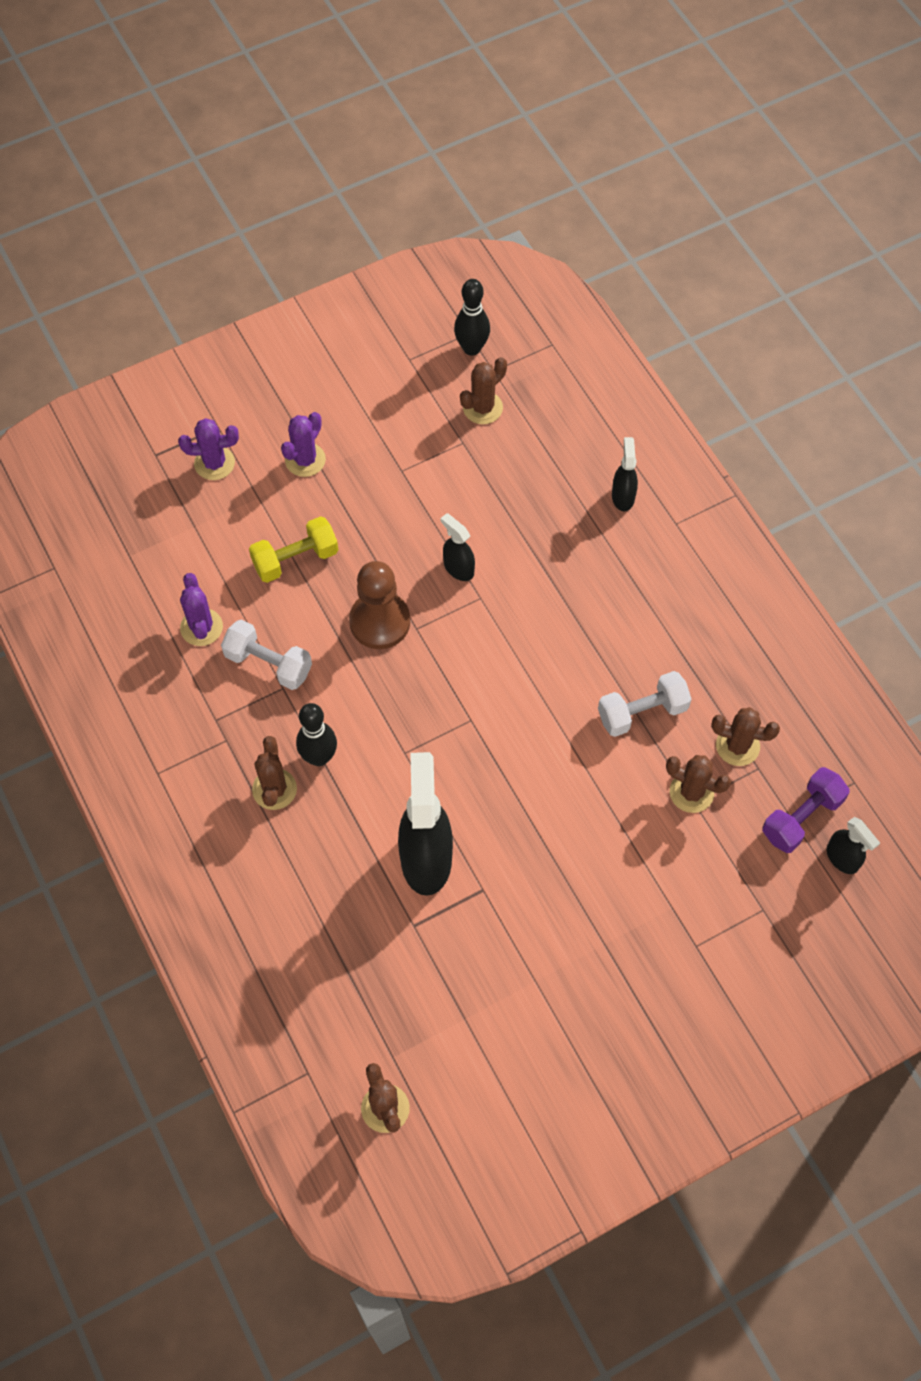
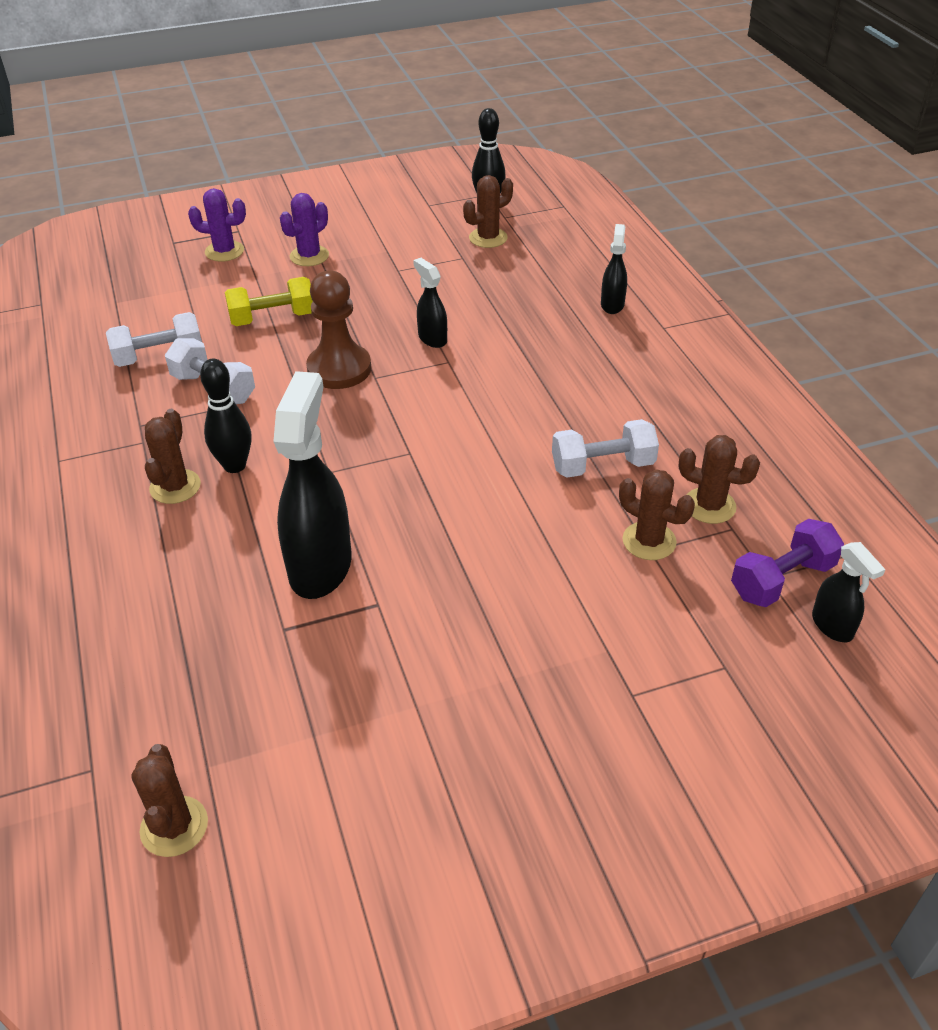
camera: 10 degrees right, 20 degrees down
purple cactus [180,573,223,646] -> white dumbbell [106,312,202,367]

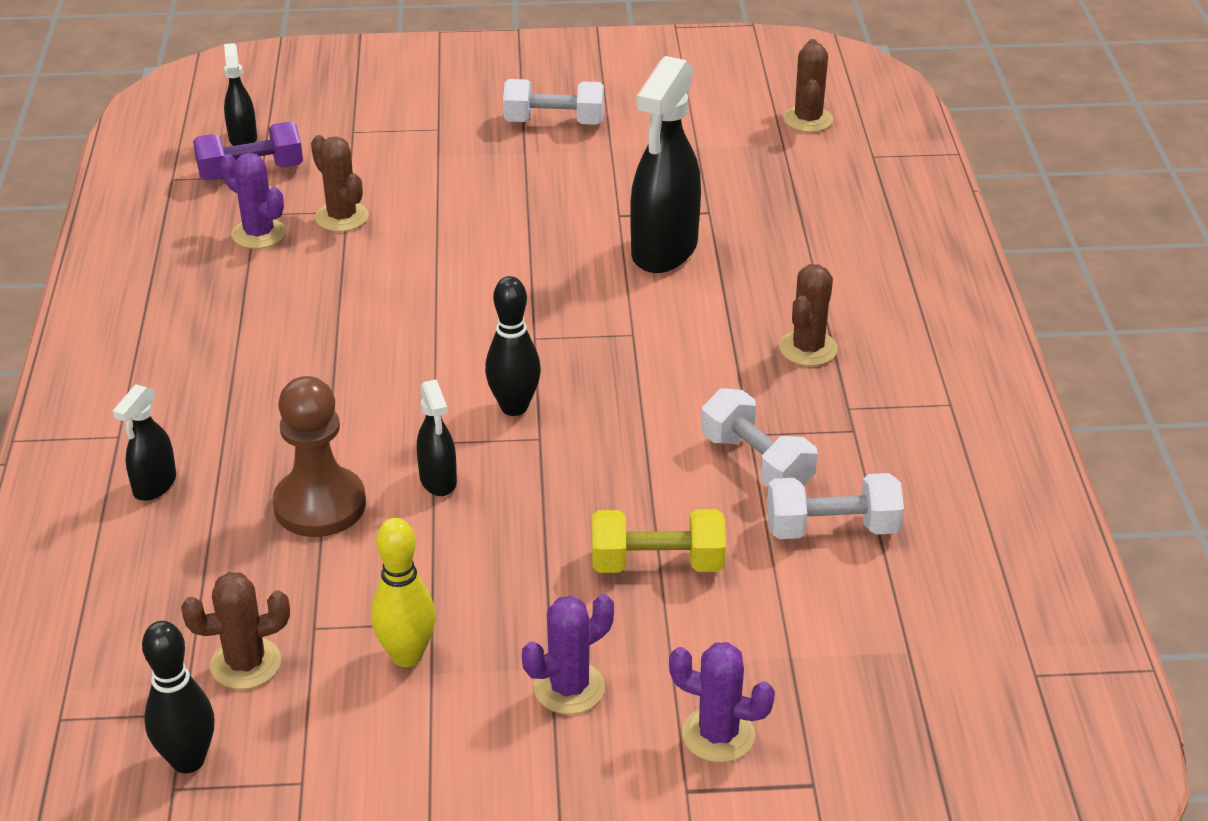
camera: 165 degrees left, 5 degrees down
black bowling pin [200,358,252,473] -> black bowling pin moved to [485,276,541,416]
brown pawn [306,271,371,389] -> brown pawn moved to [273,376,366,537]
white dumbbell [552,419,659,478] -> white dumbbell moved to [503,79,604,125]
brown cactus [679,435,760,524] -> purple cactus [220,153,286,249]
none -> yellow bowling pin [371,518,436,667]

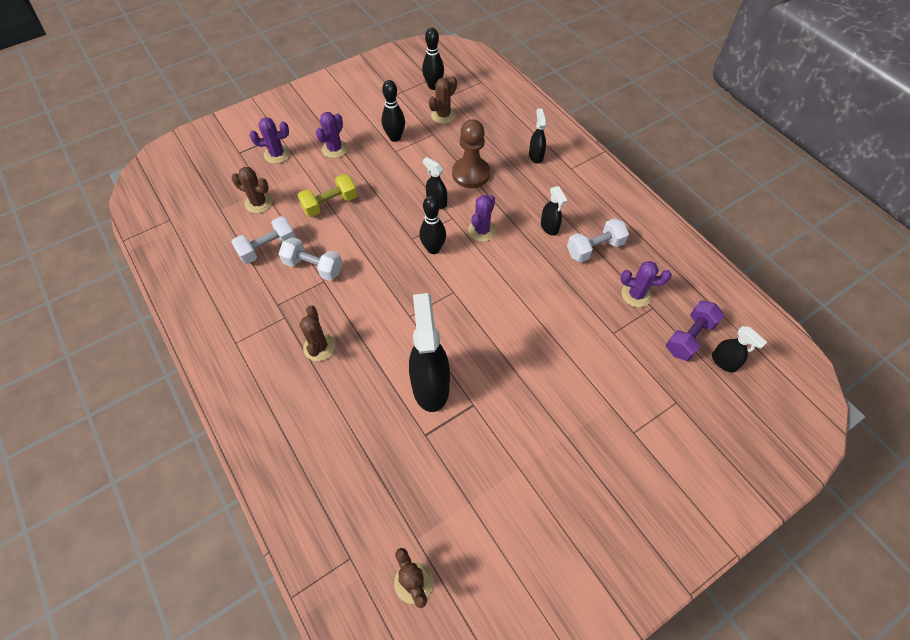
camera: 150 degrees right, 20 degrees up
brown cactus [311,135,369,232] -> brown cactus moved to [232,167,273,213]
yellow bowling pin [371,518,436,667] -> black bowling pin [382,80,405,142]
white dumbbell [503,79,604,125] -> white dumbbell moved to [567,218,629,262]
none -> purple cactus [468,195,496,242]
none -> black spray bottle [541,186,568,236]

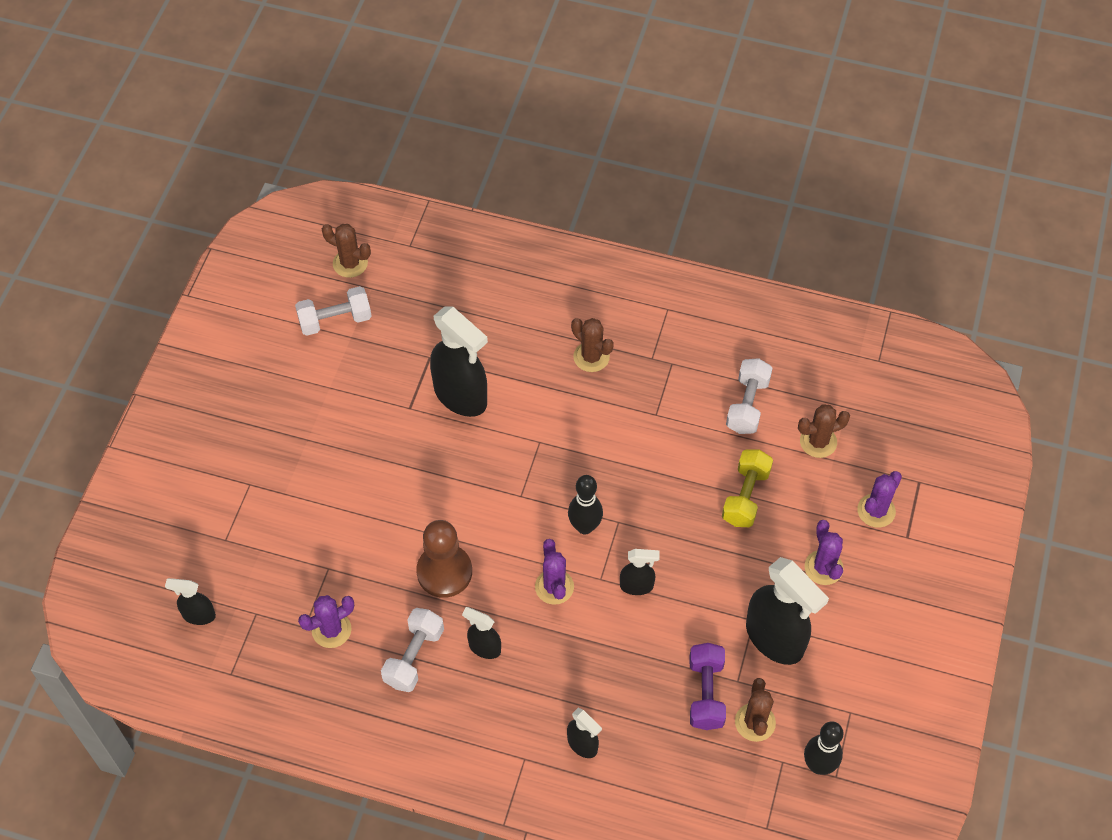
camera: 140 degrees right, 0 degrees up
white dumbbell [278,237,343,281] -> white dumbbell moved to [295,286,372,336]
black bowling pin [382,80,405,142] -> black spray bottle [746,557,829,665]
brown pawn [452,119,490,188] -> brown pawn moved to [416,520,472,598]
purple dumbbell [666,300,724,361] -> purple dumbbell moved to [690,643,726,730]

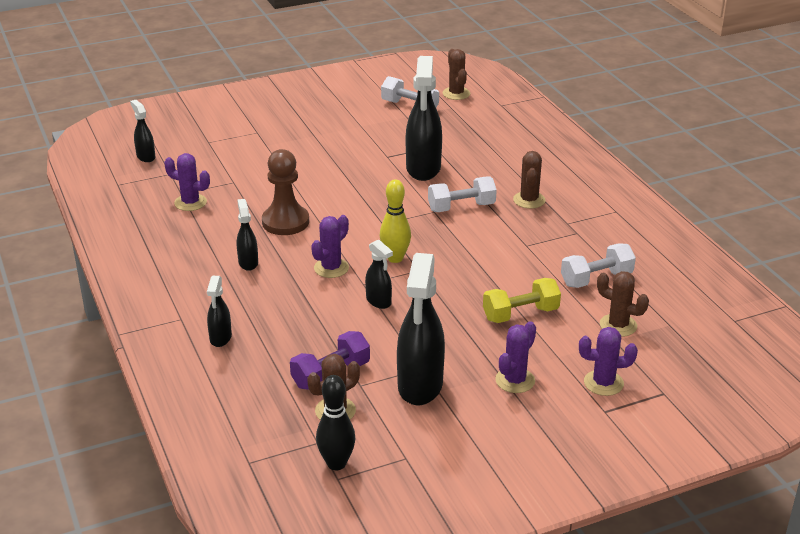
camera: 50 degrees right, 25 degrees down
white dumbbell [381,608,444,692] -> white dumbbell moved to [428,177,497,212]
black bowling pin [568,475,603,534] -> yellow bowling pin [380,179,411,263]

